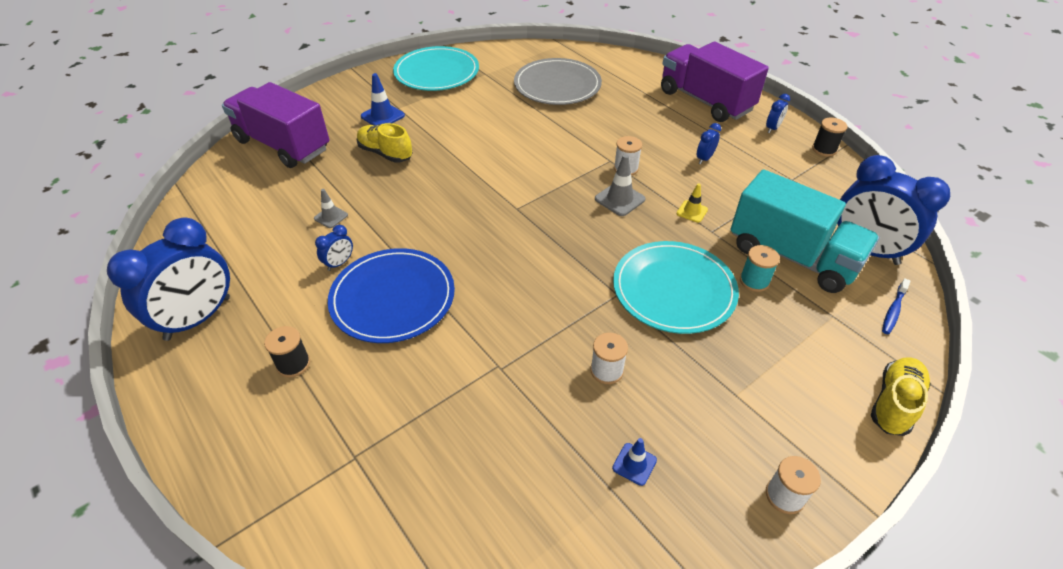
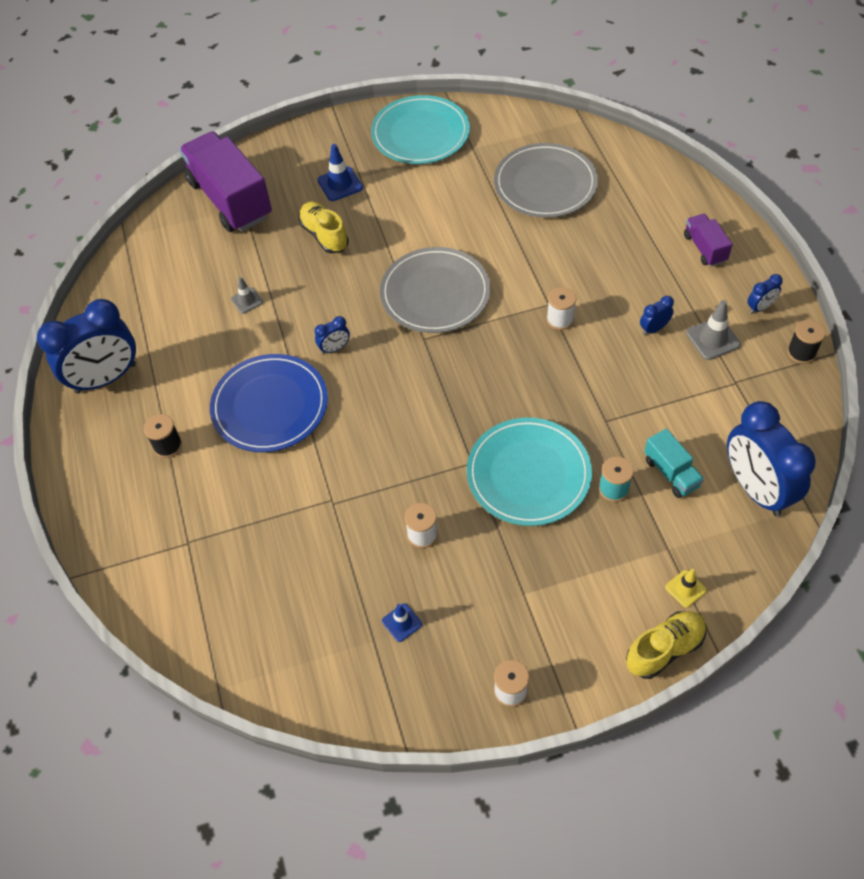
camera: 25 degrees right, 10 degrees up
blue clock [315,225,353,271] -> blue clock moved to [315,316,350,354]
grey traffic cone [595,154,646,216] -> grey traffic cone moved to [686,300,741,360]
purple truck [661,42,769,122] -> purple truck [684,214,732,267], size x0.47
yellow traffic cone [677,184,708,223] -> yellow traffic cone moved to [665,569,707,608]
turquoise truck [730,169,880,293] -> turquoise truck [644,429,704,498], size x0.47
blue toothbrush [882,278,911,334] -> none
none -> grey plate [380,247,491,333]

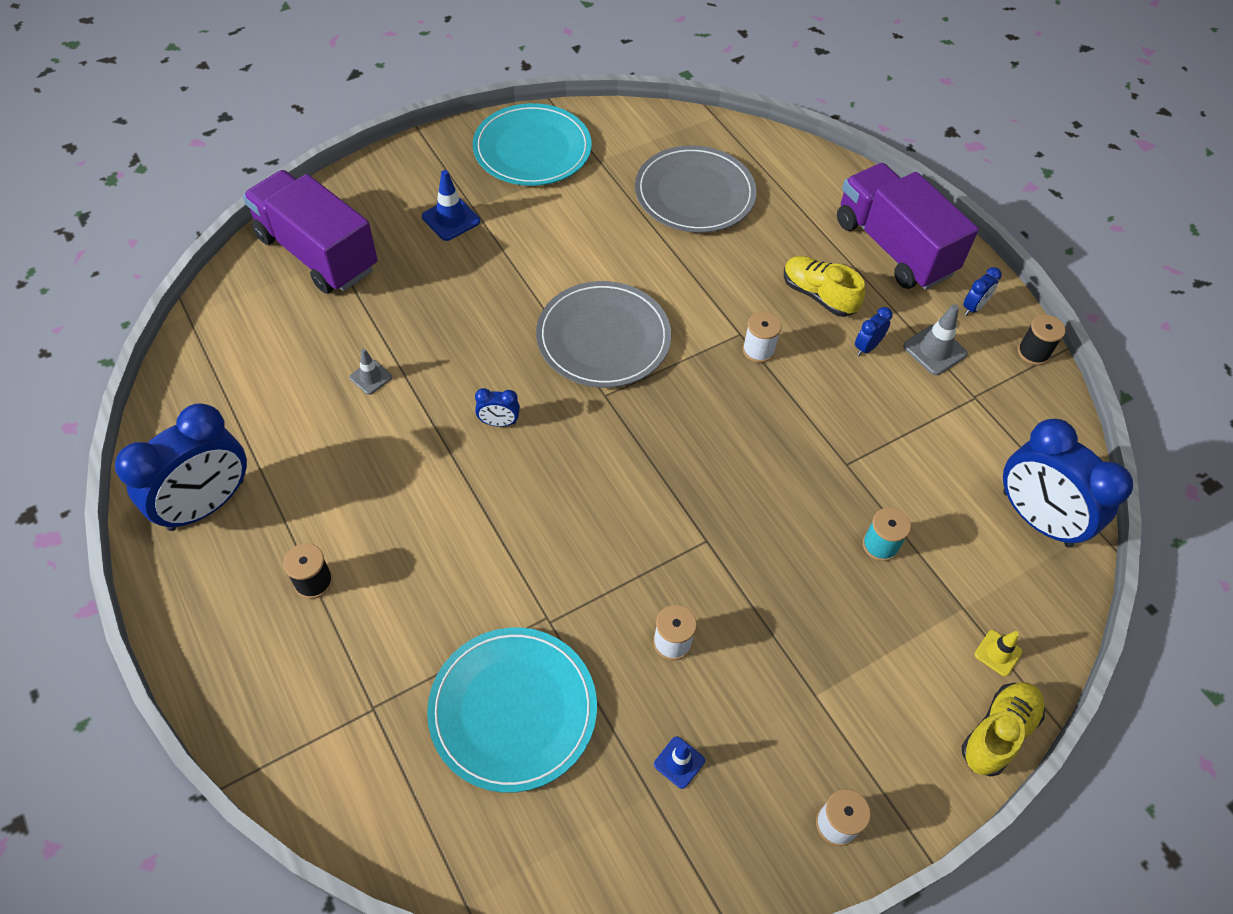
camera: 20 degrees left, 0 degrees up
blue plate [210,354,328,452] -> none
yellow shoe [298,202,349,254] -> yellow shoe moved to [784,256,865,317]
blue clock [315,316,350,354] -> blue clock turned 45 degrees clockwise [475,388,520,427]
turquoise plate [467,418,592,526] -> turquoise plate moved to [427,628,597,793]
turquoise truck [644,429,704,498] -> none
purple truck [684,214,732,267] -> purple truck [837,163,979,290], size x2.11

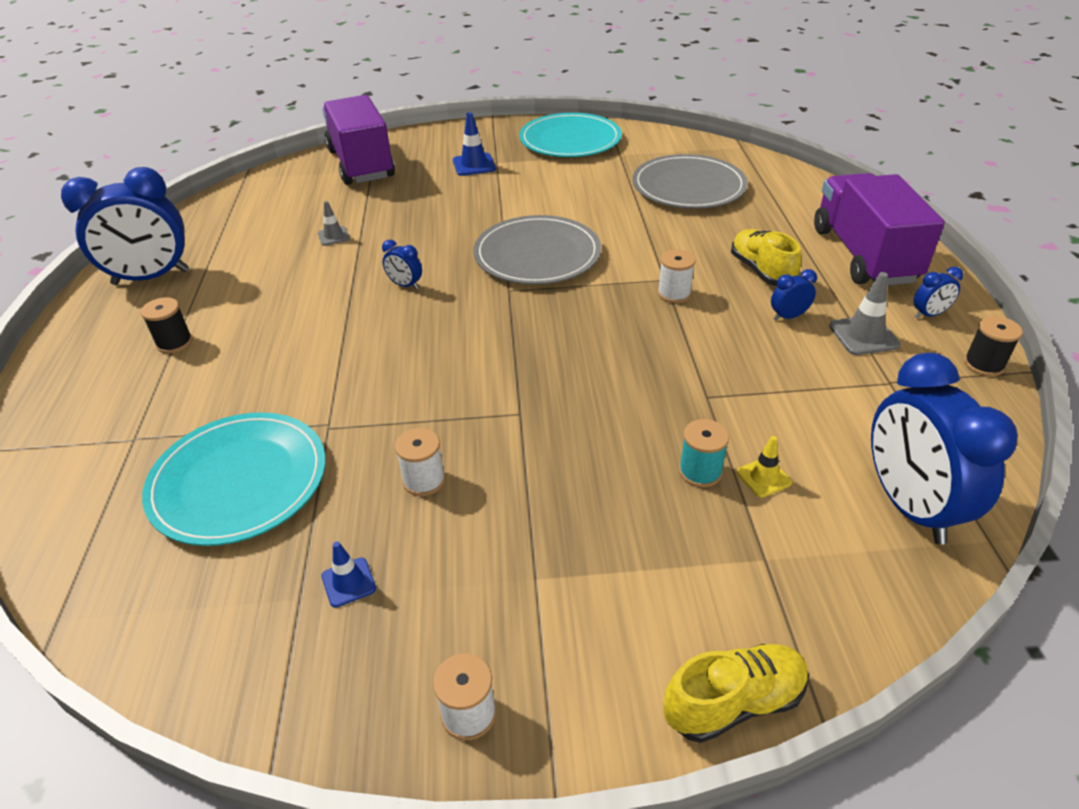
camera: 30 degrees right, 15 degrees down
yellow traffic cone [975,630,1022,676] -> yellow traffic cone moved to [737,436,792,498]

